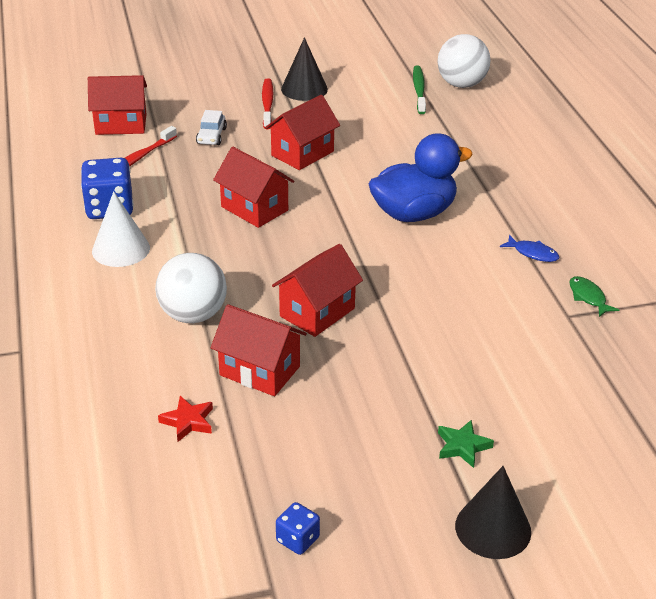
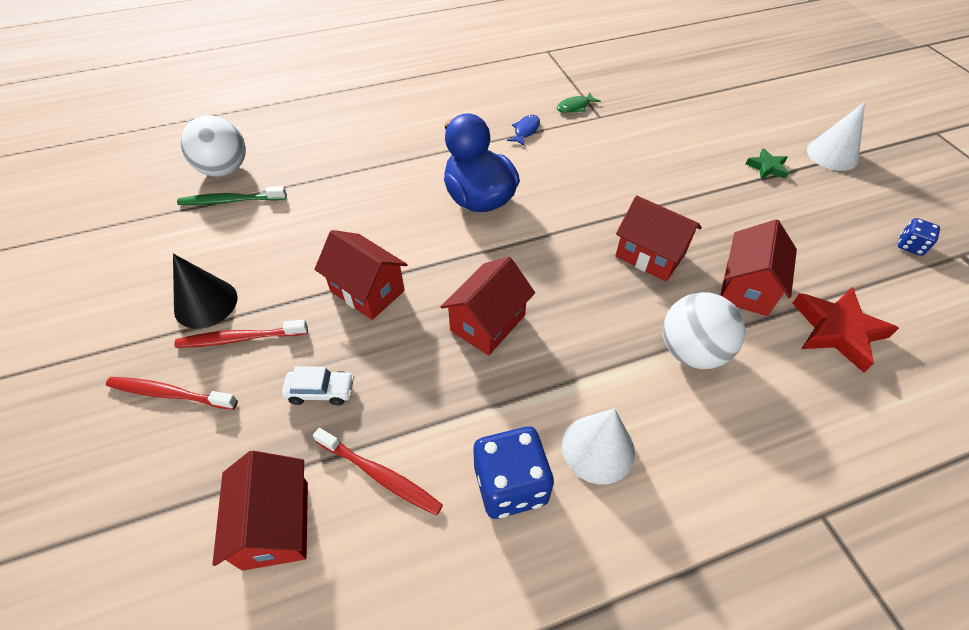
camera: 95 degrees left, 15 degrees up
red star [158,396,213,442] -> red star [792,287,899,372], size x1.81
black cone [455,466,531,559] -> white cone [807,102,865,171]
none -> red toothbrush [106,377,238,410]

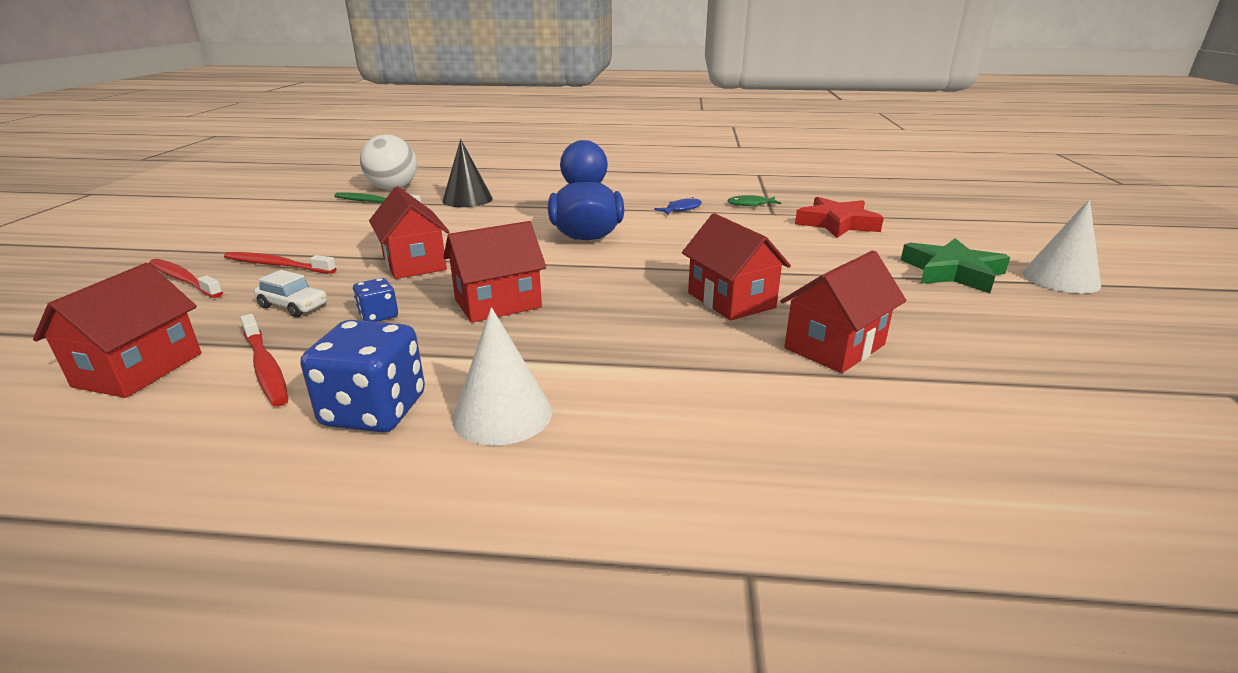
camera: 25 degrees right, 25 degrees down
black cone [173,254,237,329] -> black cone moved to [442,139,493,207]
white ball [663,292,745,369] -> none
green star [746,148,789,179] -> green star [901,238,1010,293], size x1.81
red star [792,287,899,372] -> red star moved to [795,197,884,238]
blue dice [898,218,940,256] -> blue dice moved to [353,278,398,322]

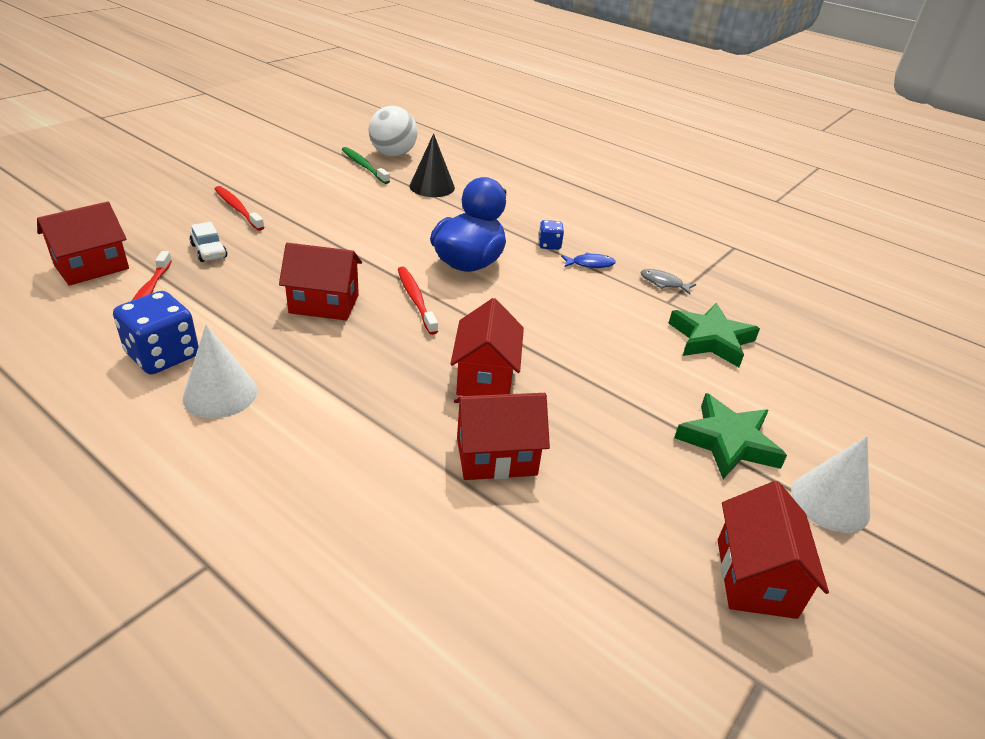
camera: 30 degrees right, 10 degrees up
red toothbrush [149,259,223,298] -> red toothbrush moved to [398,267,438,335]
blue dice [353,278,398,322] -> blue dice moved to [538,220,564,250]
red house [369,186,450,279] -> red house moved to [718,481,829,619]
green fish [727,195,781,207] -> grey fish [641,269,696,295]
red star [795,197,884,238] -> green star [668,303,760,367]

